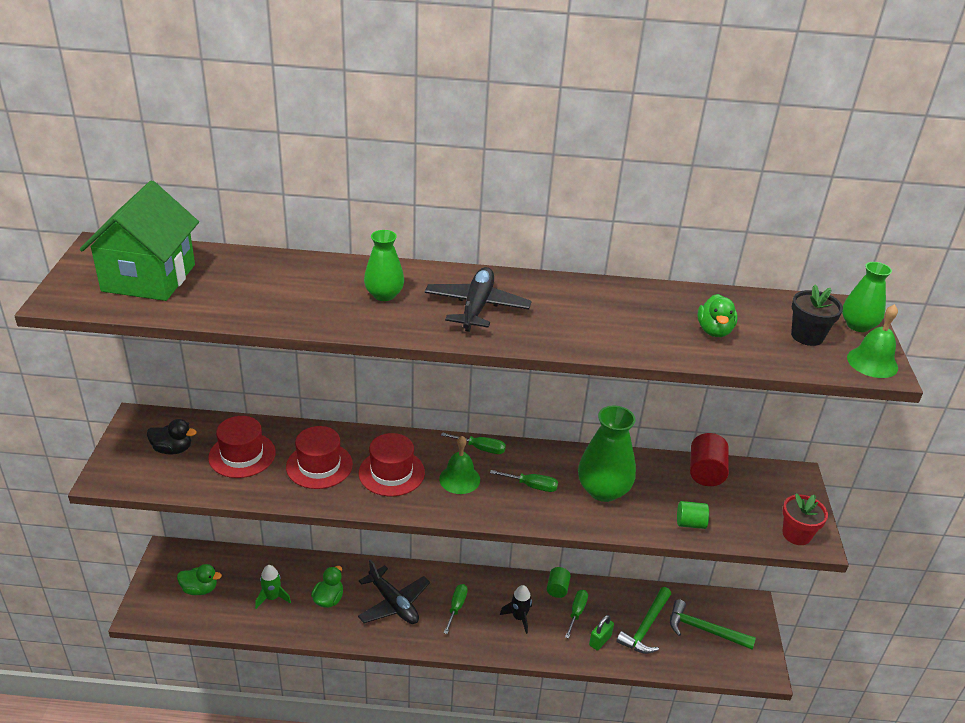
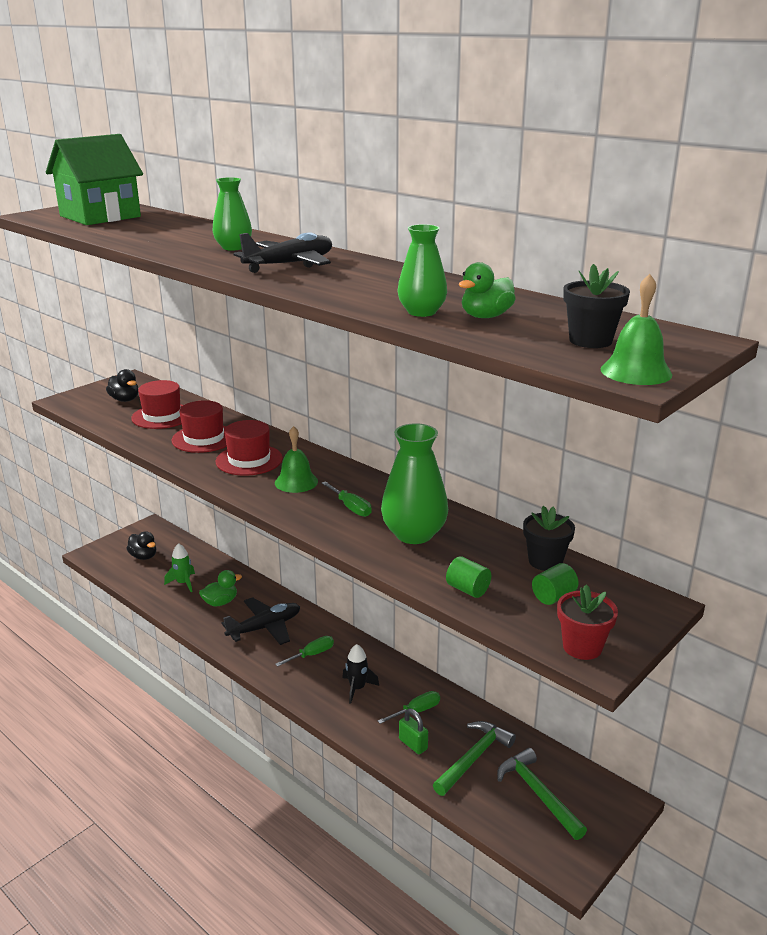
camera: 40 degrees right, 10 degrees down
green duck [177,564,222,595] -> black duck [126,531,157,560]
black plane [358,559,430,624] -> black plane turned 120 degrees counterclockwise [222,597,300,645]
green screwdriver [441,432,506,454] -> none
green cylinder [547,567,571,598] -> green cylinder moved to [532,563,579,605]
green padlock [589,615,614,650] -> green padlock turned 60 degrees clockwise [399,709,428,754]
green hammer [616,587,671,654] -> green hammer turned 150 degrees clockwise [433,721,516,796]
red cylinder [690,433,729,486] -> black flower pot [523,506,575,571]
green vase [842,262,892,332] -> green vase moved to [398,224,447,317]

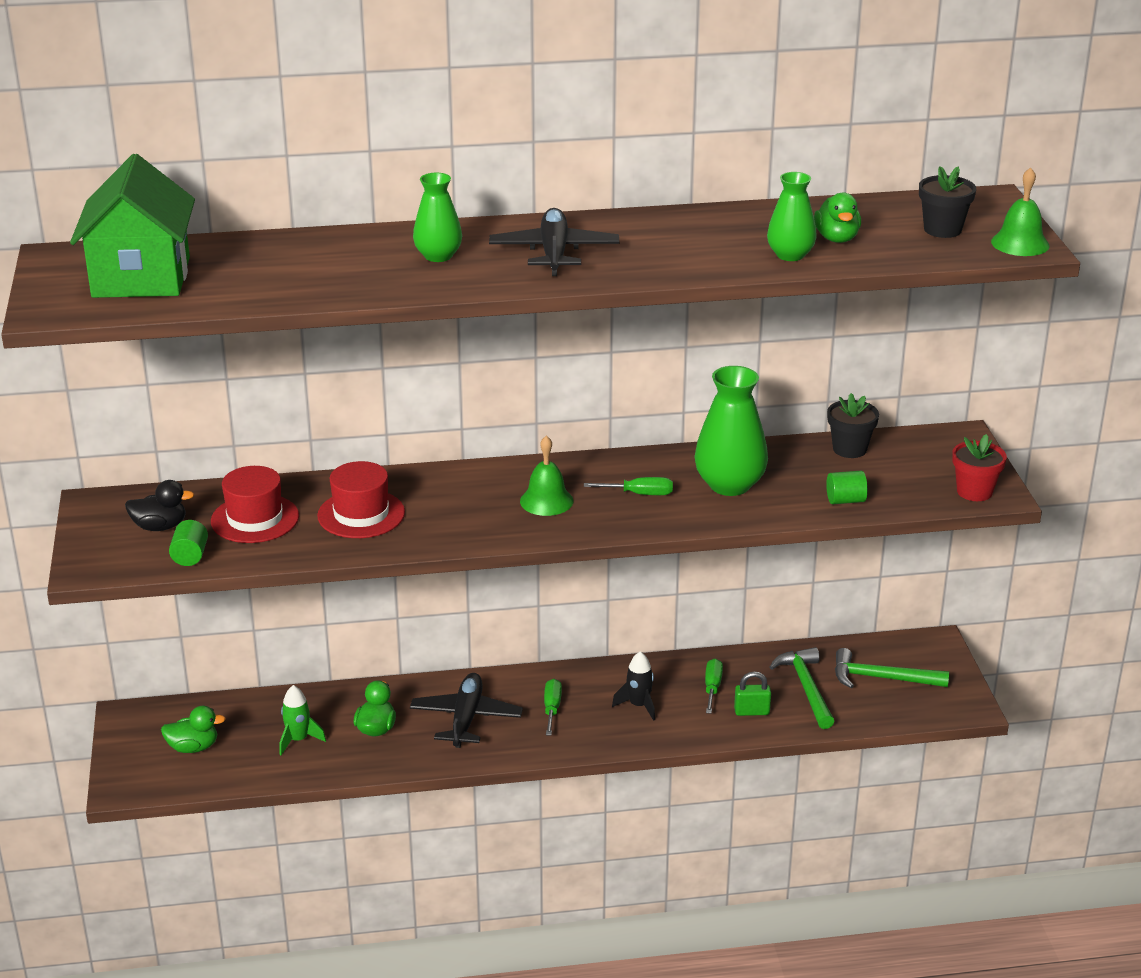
camera: 50 degrees left, 5 degrees up
black duck [126,531,157,560] -> green duck [161,706,226,753]
red hat [216,420,283,476] -> none
green cylinder [532,563,579,605] -> green cylinder moved to [169,520,208,566]

